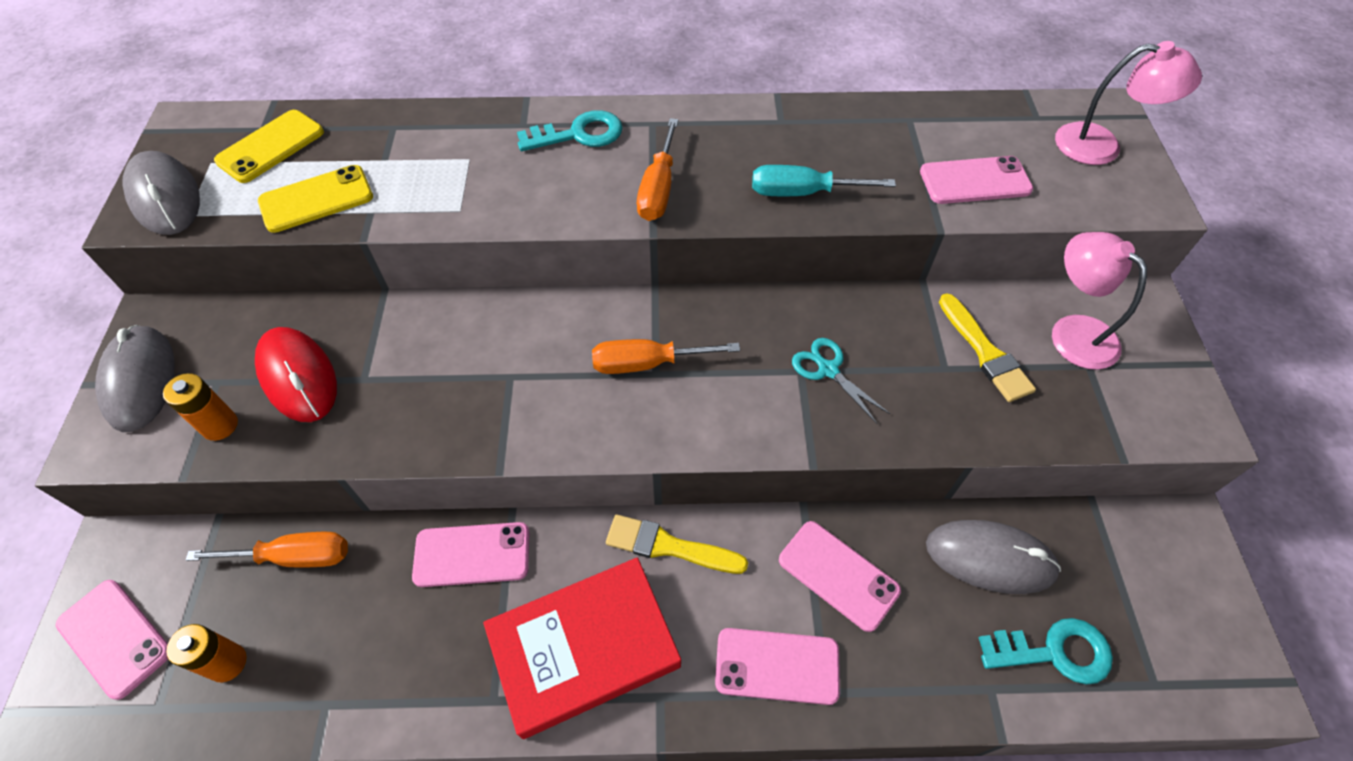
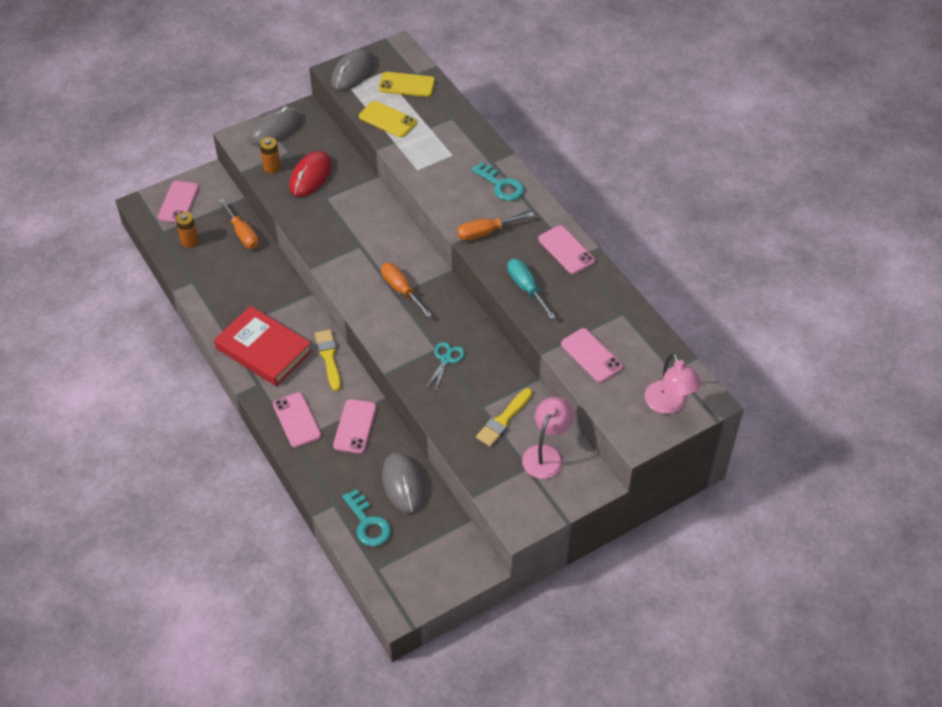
camera: 60 degrees right, 5 degrees down
pink phone [412,522,529,587] -> pink phone moved to [538,225,595,274]

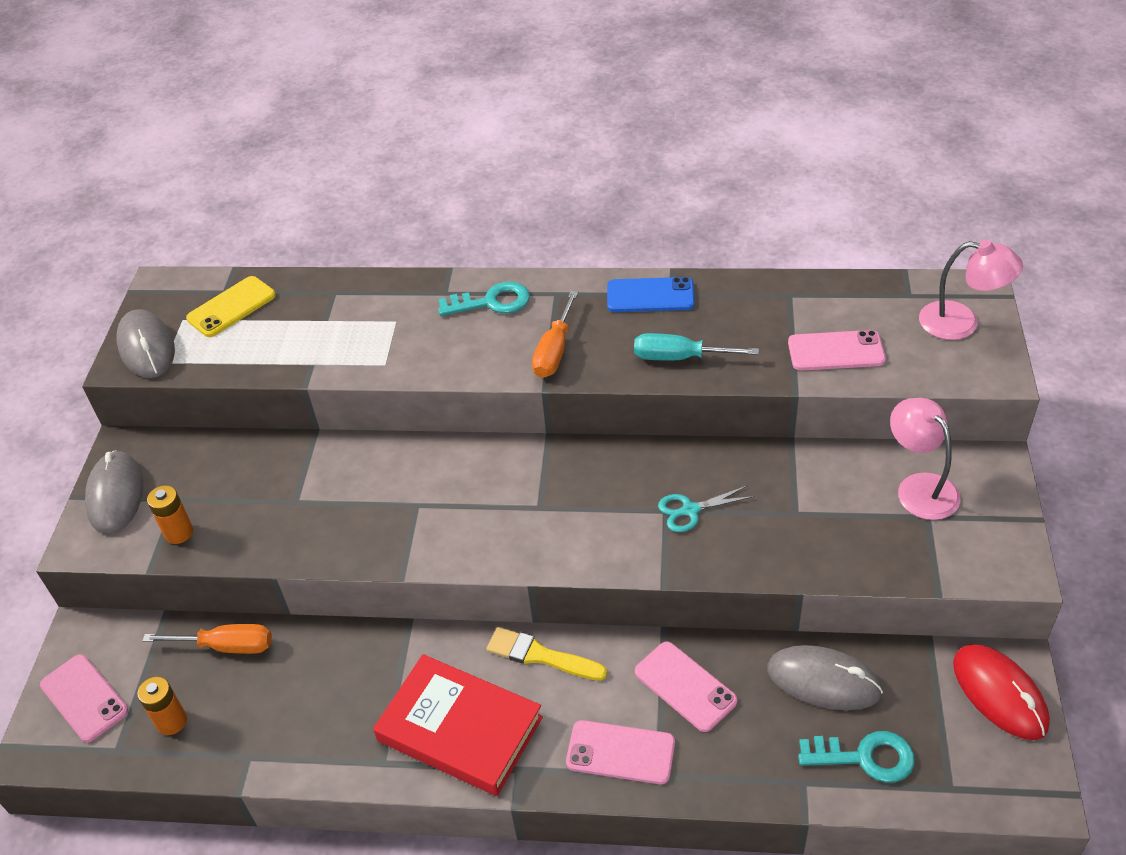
camera: 50 degrees left, 5 degrees down
red book [214,306,312,386] -> red book turned 45 degrees clockwise [373,654,543,796]
red mouse [289,151,332,197] -> red mouse moved to [953,644,1050,740]
yellow phone [359,101,417,137] -> none
orange screwdriver [381,263,432,317] -> none
turquoise scissors [425,342,465,393] -> turquoise scissors turned 75 degrees counterclockwise [658,485,754,532]
yellow brush [476,388,533,447] -> none
pink phone [538,225,595,274] -> blue phone [607,277,695,312]

